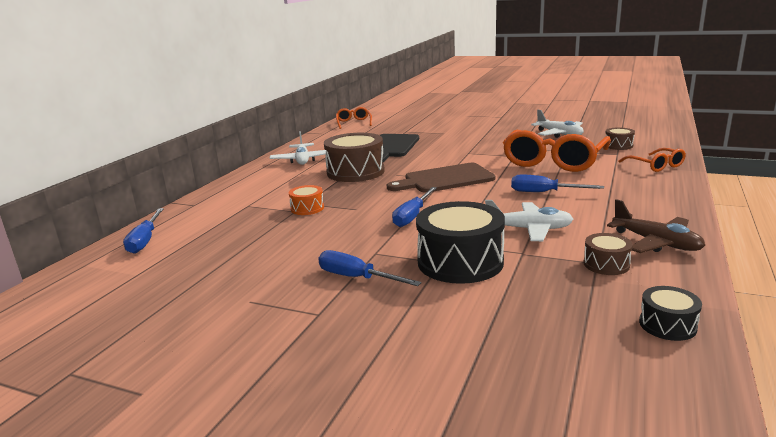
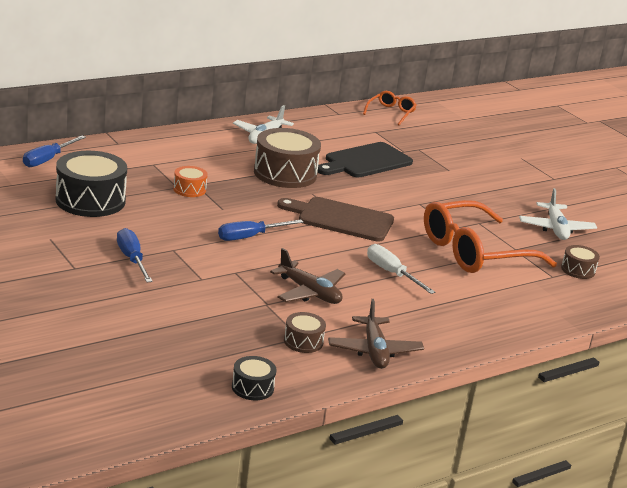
camera: 30 degrees right, 5 degrees up
black drum [416,201,505,284] -> black drum moved to [56,151,127,217]
white plane [485,200,573,241] -> brown plane [270,248,346,304]
blue screwdriver [511,175,604,192] -> white screwdriver [367,244,435,294]
orange glasses [618,148,686,172] -> none

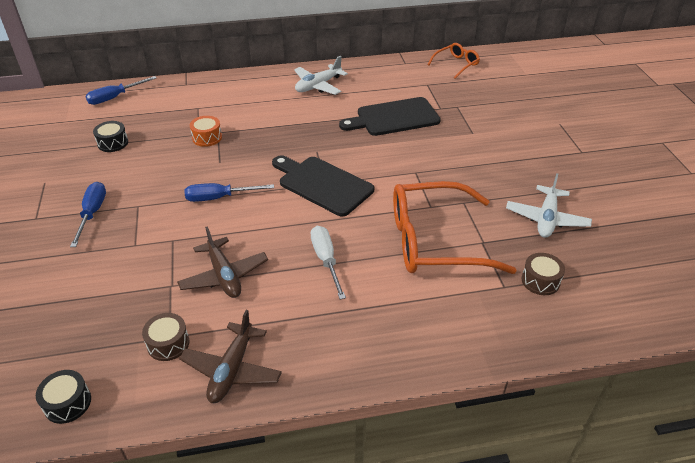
camera: 25 degrees right, 15 degrees up
black drum [56,151,127,217] -> black drum [93,121,128,152], size x0.49
brown drum [254,128,321,188] -> none
brown cutting board [277,197,394,242] -> black cutting board [272,155,374,216]

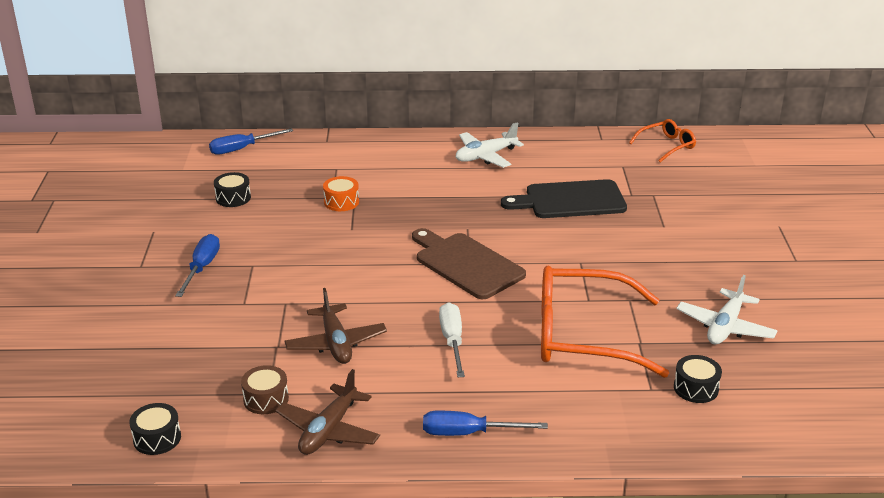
camera: 10 degrees right, 10 degrees down
blue screwdriver [184,183,274,202] -> blue screwdriver moved to [423,411,548,436]
black cutting board [272,155,374,216] -> brown cutting board [412,228,526,299]
brown drum [522,253,565,295] -> black drum [674,355,722,403]

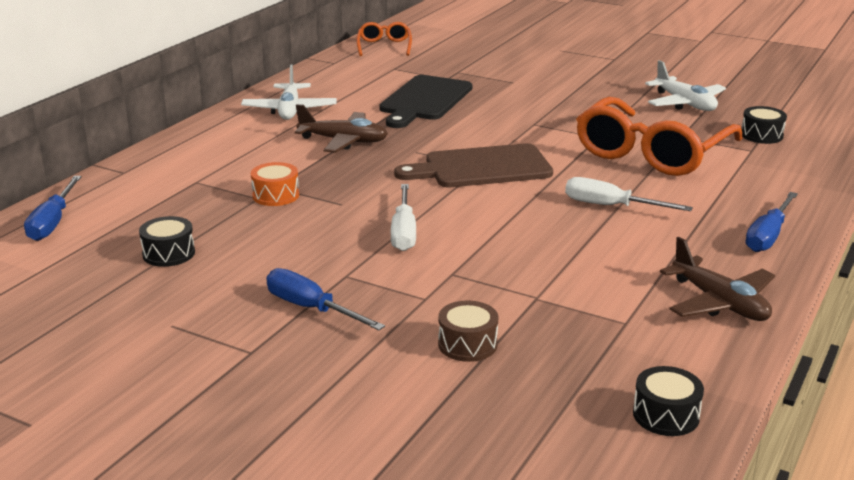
camera: 60 degrees left, 5 degrees down
brown drum [241,365,289,414] -> brown drum moved to [438,301,498,362]
brown plane [284,288,387,364] -> brown plane moved to [294,104,388,153]
none -> white screwdriver [391,184,416,251]

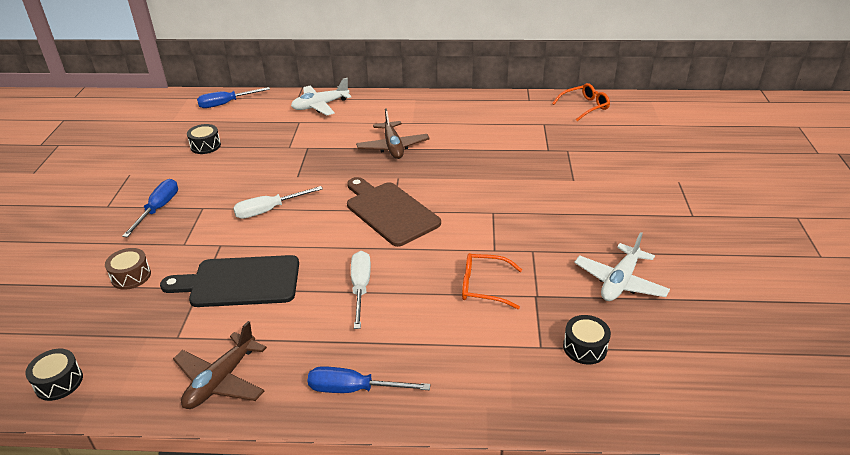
camera: 65 degrees right, 10 degrees up
white plane [241,64,337,120] -> white plane moved to [291,78,351,115]
orange drum [251,162,299,206] -> none
black cutting board [379,75,472,128] -> black cutting board moved to [160,255,299,307]
orange glasses [576,97,743,176] -> orange glasses [462,253,522,309], size x0.49

